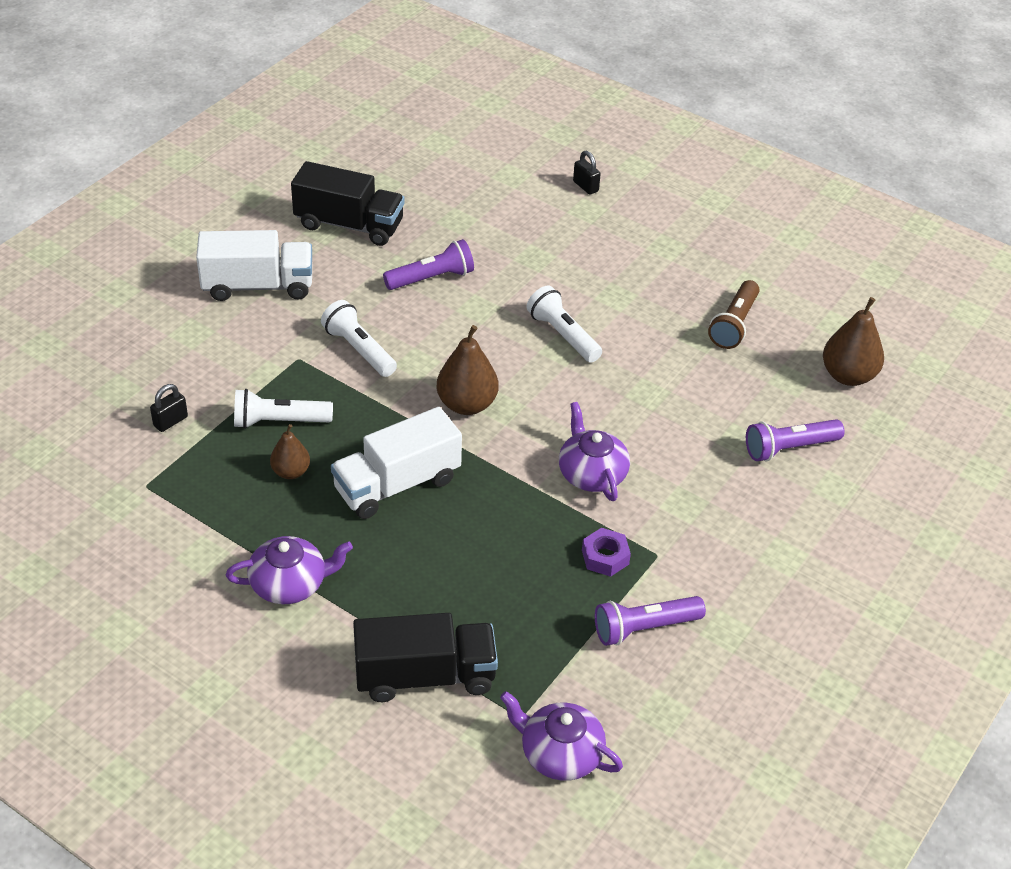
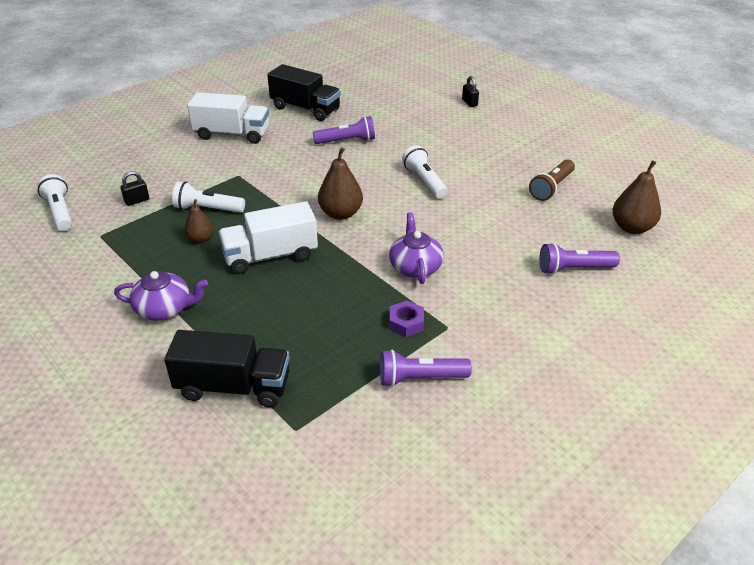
camera: 15 degrees right, 5 degrees down
white flashlight [321,300,397,377] -> white flashlight moved to [38,174,72,231]
purple teapot [500,691,623,781] -> none

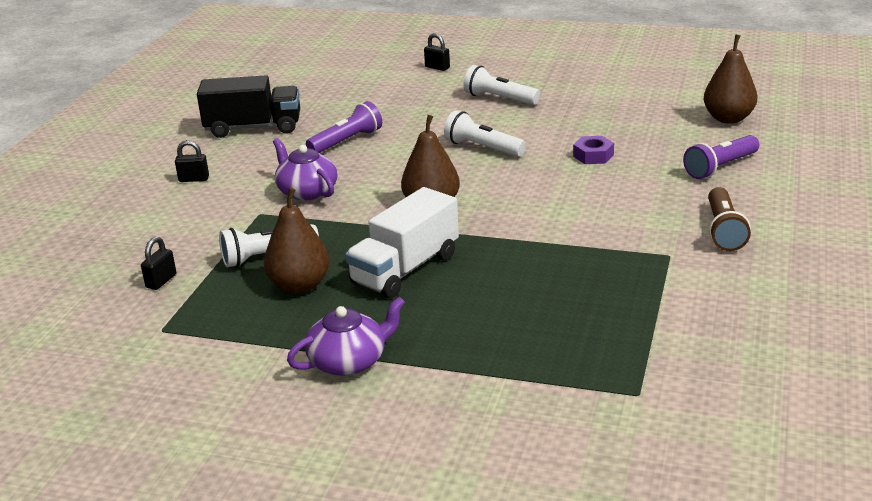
camera: 30 degrees left, 10 degrees down
white flashlight [38,174,72,231] -> white flashlight moved to [463,65,540,105]
black truck [164,330,290,408] -> none
brown pear [184,199,214,243] -> brown pear [264,188,329,294], size x1.63
white truck [187,92,269,144] -> black padlock [175,140,209,182]
purple flashlight [380,350,472,387] -> none
purple teapot [389,212,444,284] -> purple teapot moved to [273,138,337,200]
purple nut [389,300,424,337] -> purple nut moved to [573,136,614,164]
brown flashlight [529,159,575,201] -> brown flashlight moved to [708,187,751,251]

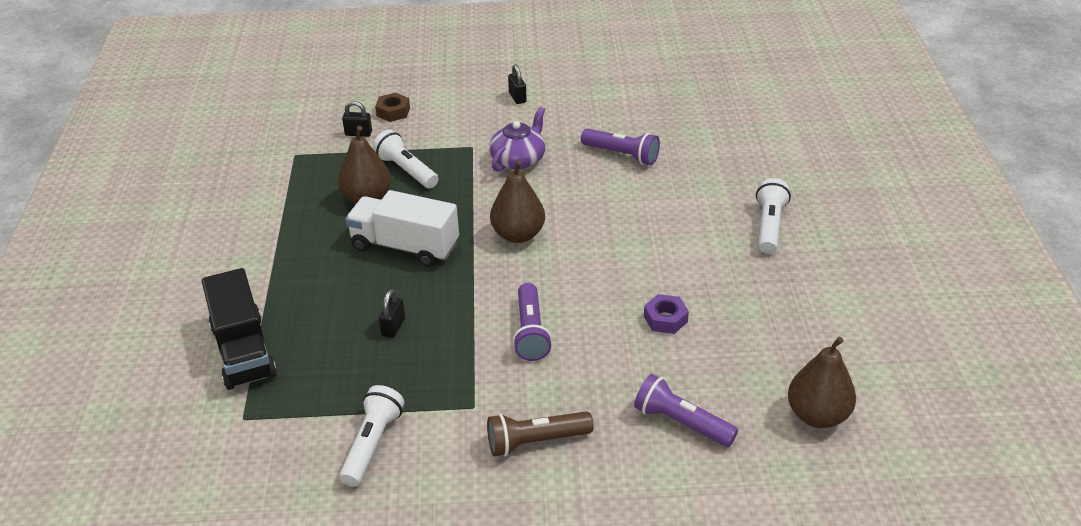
camera: 70 degrees right, 10 degrees up
black truck [197,75,300,138] -> black truck moved to [202,268,277,390]
purple teapot [287,296,405,376] -> none
black padlock [424,33,450,71] -> black padlock moved to [379,289,405,338]
white flashlight [444,110,526,157] -> white flashlight moved to [339,385,404,487]
none -> brown nut [375,93,410,122]
none -> purple flashlight [513,283,552,361]

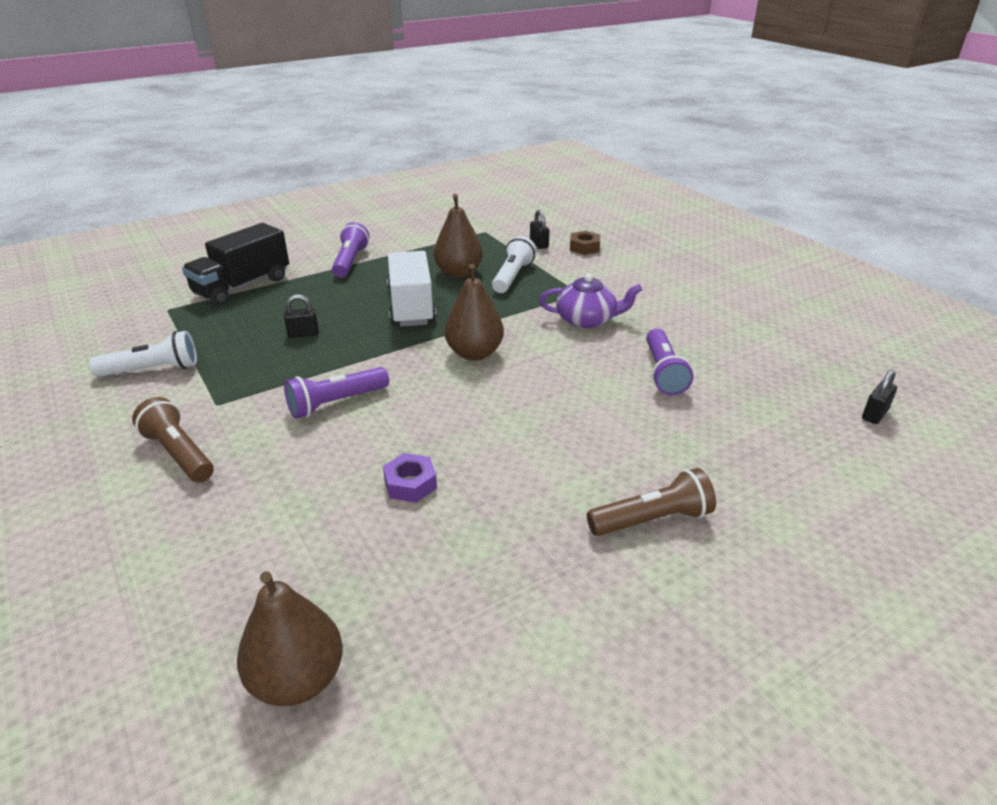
camera: 60 degrees right, 5 degrees down
black padlock [508,64,527,104] -> black padlock moved to [862,370,897,424]
purple flashlight [634,374,738,447] -> purple flashlight moved to [332,222,370,278]
white flashlight [756,178,791,254] -> brown flashlight [587,468,716,536]

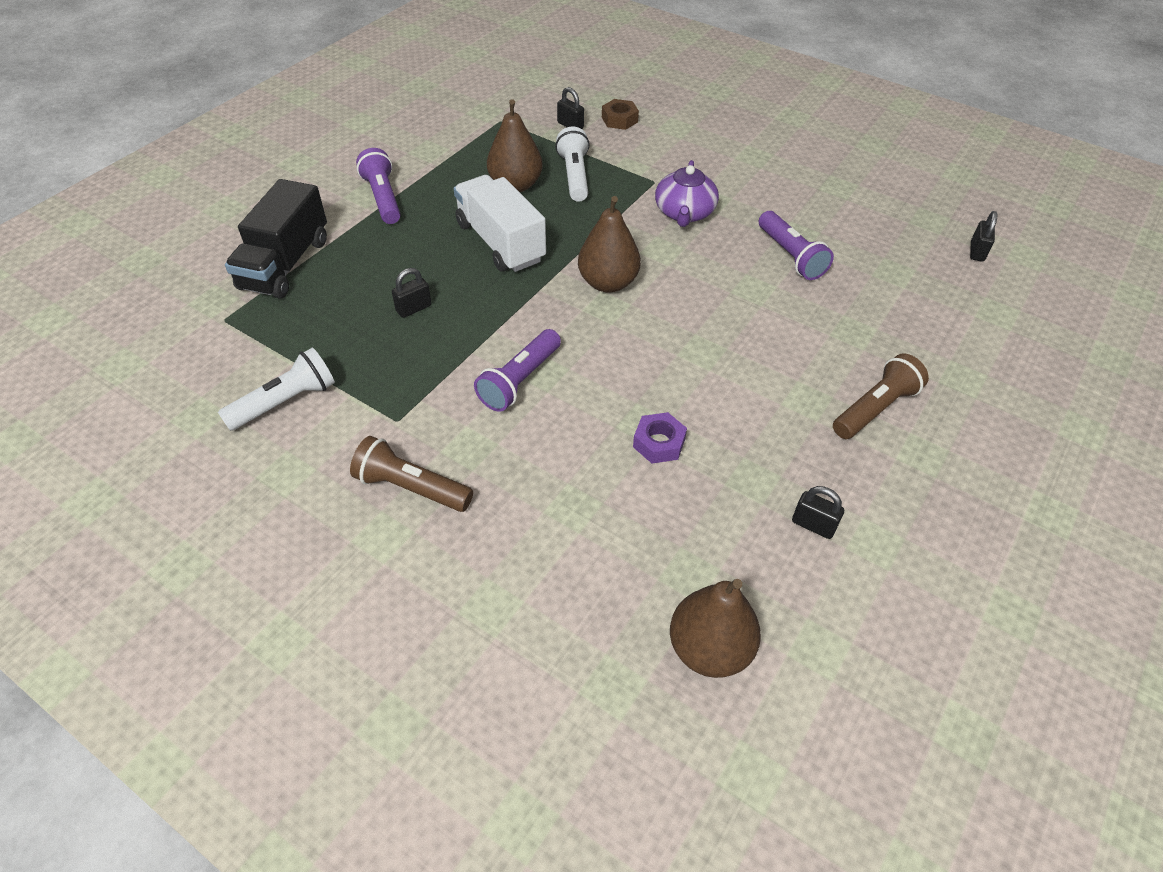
camera: 25 degrees left, 15 degrees up
purple teapot [539,274,642,328] -> purple teapot turned 120 degrees clockwise [655,160,719,227]
none -> black padlock [792,486,844,539]

